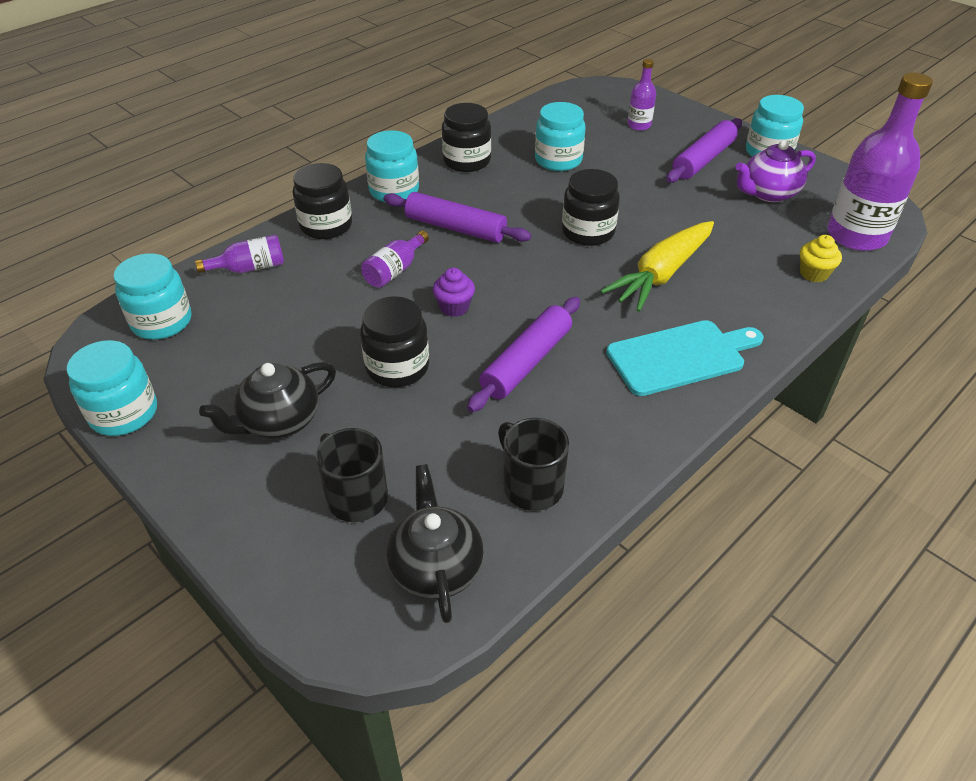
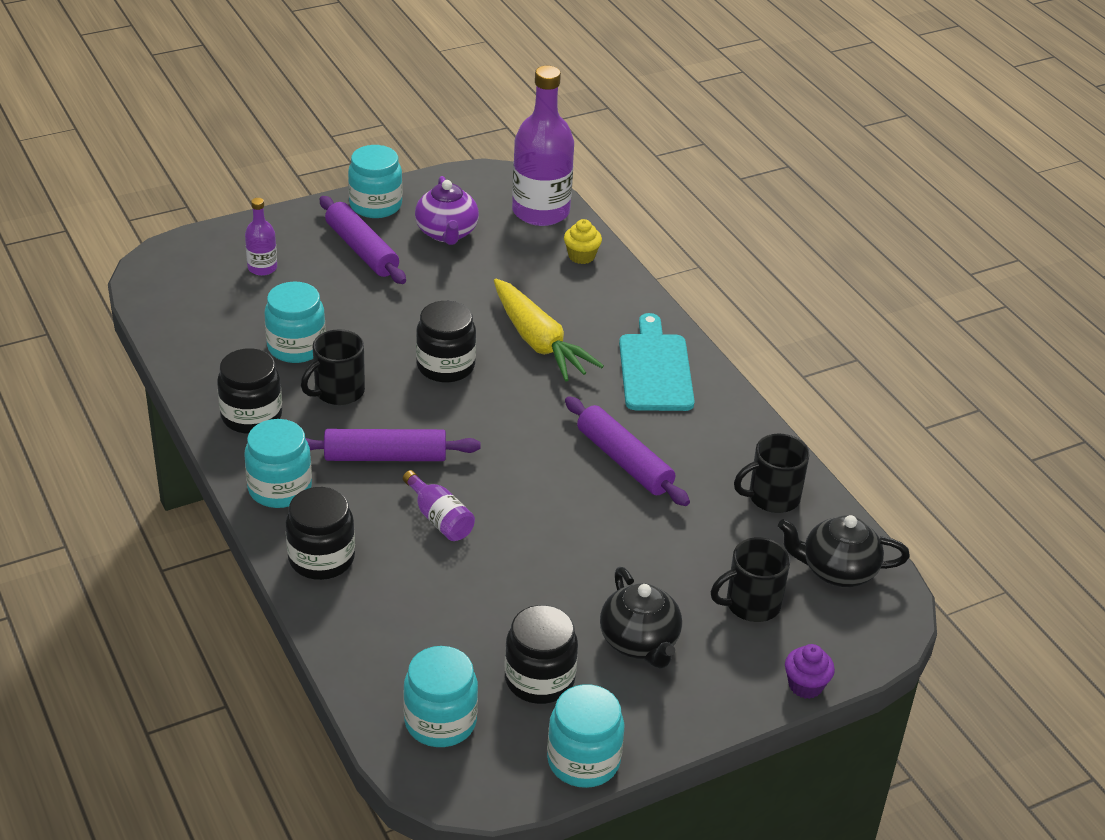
camera: 75 degrees left, 5 degrees down
purple bottle [195,235,284,273] -> none
black jar [360,296,429,387] -> black jar moved to [505,605,578,704]
purple rolling pin [383,192,531,243] -> purple rolling pin turned 45 degrees clockwise [305,429,481,461]
purple cupcake [433,268,475,317] -> purple cupcake moved to [785,644,835,699]
none -> black mug [301,329,365,405]

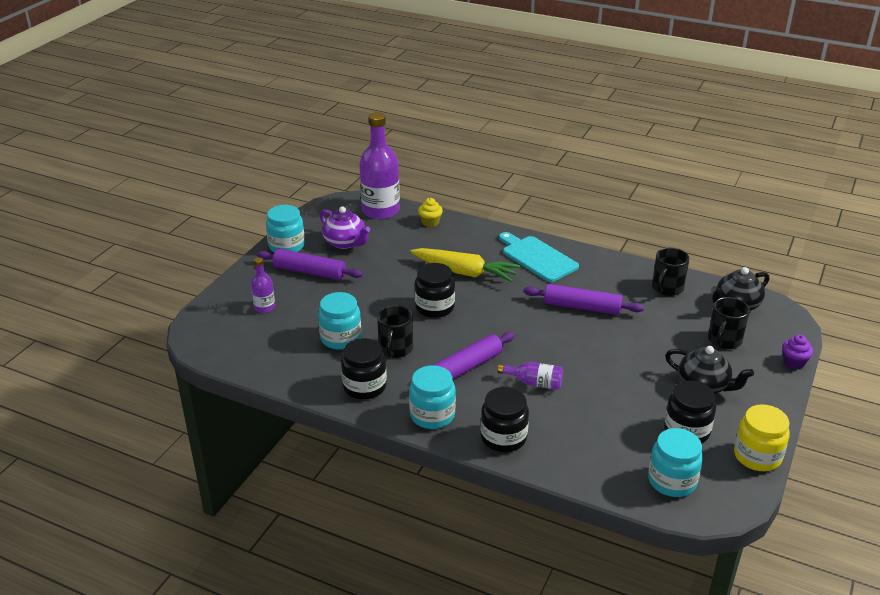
camera: 35 degrees left, 5 degrees down
turquoise jar [547,684,624,788] -> yellow jar [734,404,790,471]

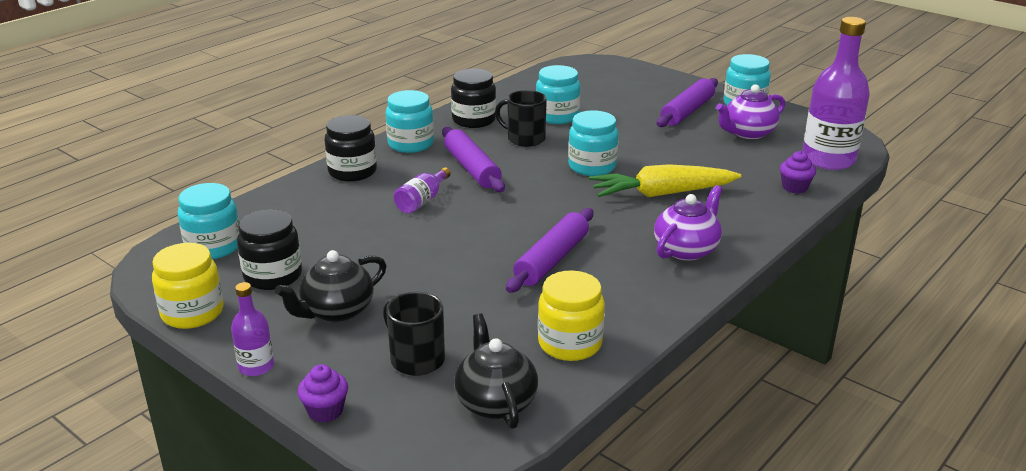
camera: 105 degrees right, 5 degrees down
purple bottle [251,257,275,313] -> purple bottle moved to [231,282,274,376]
yellow carrot [410,248,521,282] -> yellow carrot turned 45 degrees clockwise [589,164,741,198]
black jar [415,263,455,318] -> turquoise jar [568,110,618,176]
yellow cupcake [418,198,443,227] -> purple cupcake [780,151,816,193]
turquoise cutting board [499,232,579,282] -> purple teapot [654,185,722,261]
black mug [652,248,689,296] -> yellow jar [538,270,605,361]

